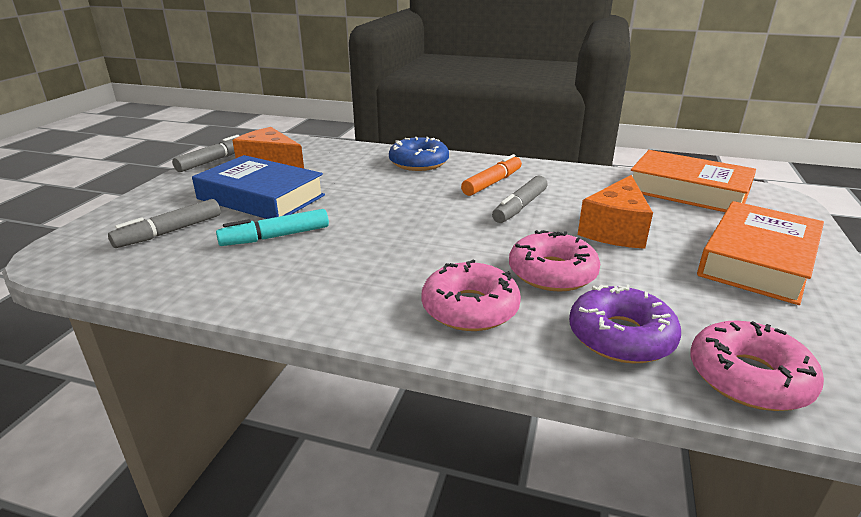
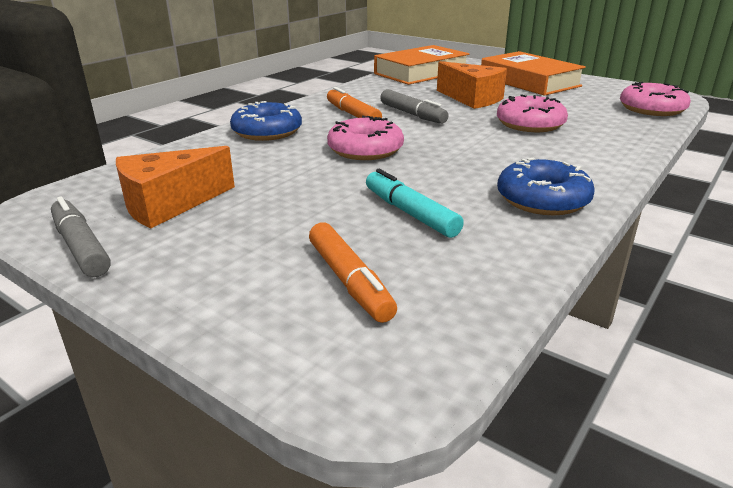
camera: 70 degrees left, 0 degrees up
grey marker [108,199,221,248] -> orange marker [309,222,397,323]
blue book [192,155,325,219] -> none
turquoise marker [216,209,329,246] -> turquoise marker turned 150 degrees clockwise [366,169,464,238]
pink donut [421,259,521,331] -> pink donut moved to [327,116,404,160]
purple donut [569,284,681,364] -> none
none -> blue donut [497,158,595,215]

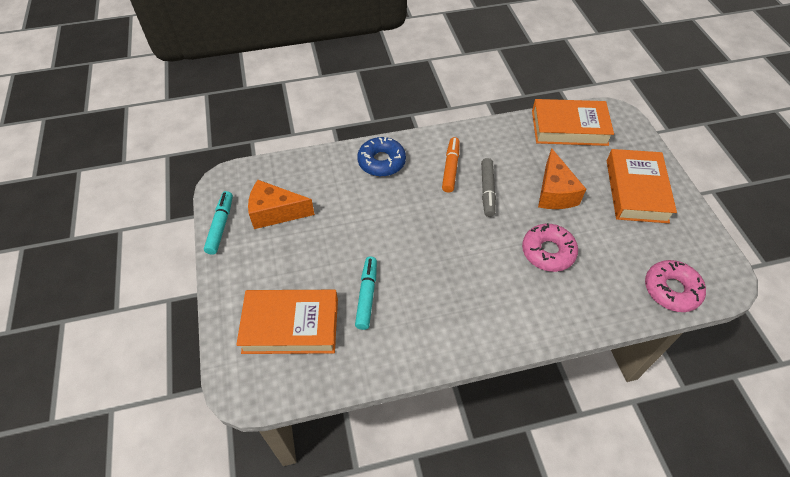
camera: 40 degrees right, 25 degrees up
grey marker [51,197,111,277] -> turquoise marker [204,191,233,255]
orange marker [309,222,397,323] -> orange book [236,290,338,354]
pink donut [327,116,404,160] -> none
blue donut [497,158,595,215] -> none

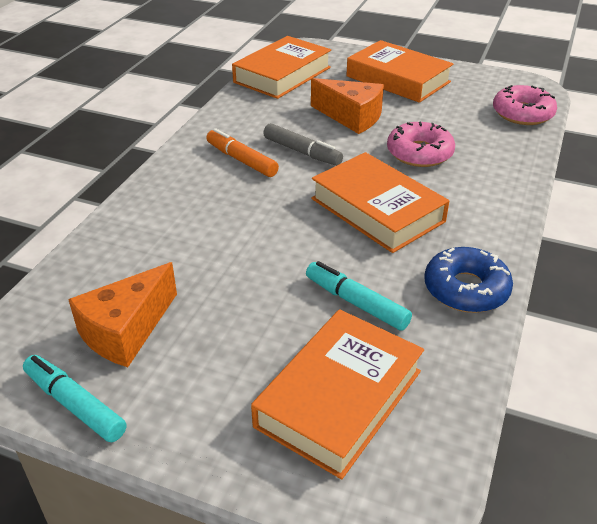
camera: 55 degrees left, 15 degrees down
blue donut [357,137,406,177] -> blue donut moved to [424,247,513,313]
none -> orange book [311,152,449,253]

